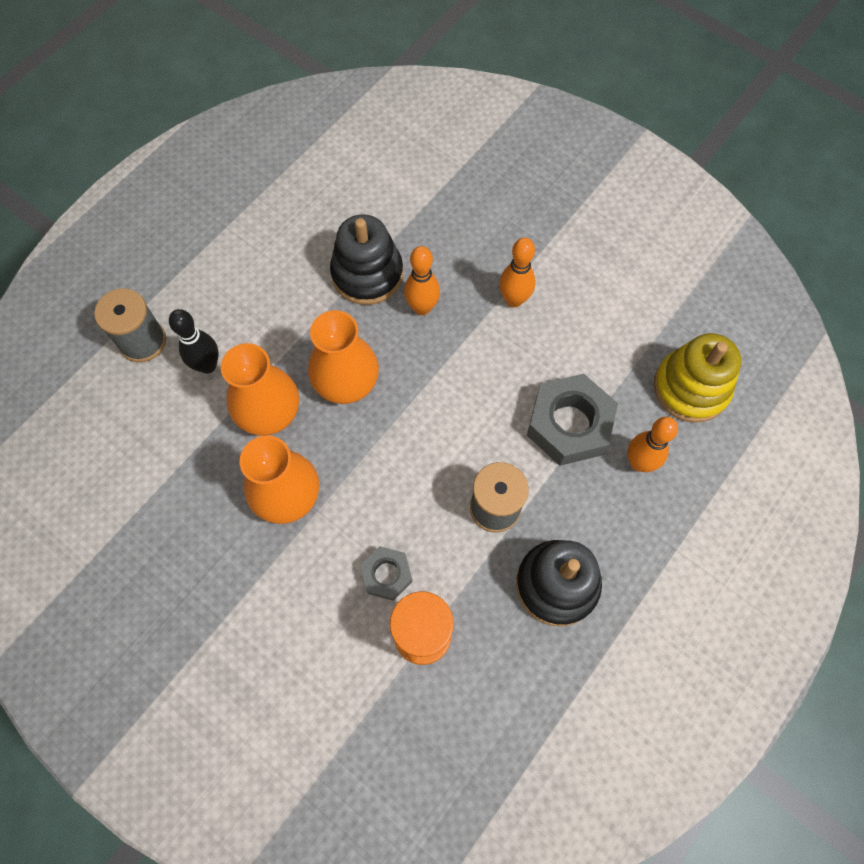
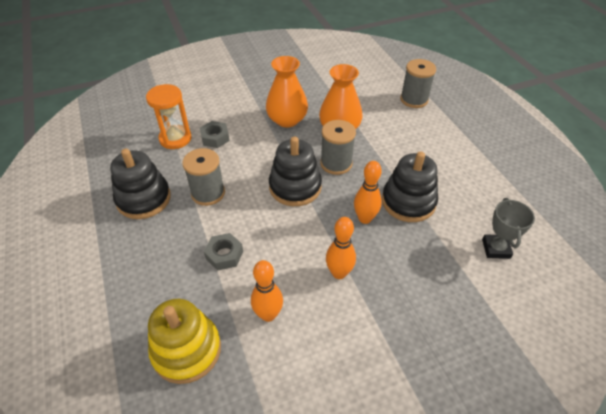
camera: 120 degrees right, 20 degrees down
black bowling pin [169,309,219,374] -> none
orange vase [308,310,379,404] -> grey spool [320,120,356,175]
grey nut [527,374,618,466] -> grey nut [204,233,243,271], size x0.55
orange bowling pin [627,417,678,472] -> orange bowling pin moved to [251,260,283,322]
none -> black stacking toy [269,137,322,206]
none -> grey trophy [482,198,535,259]

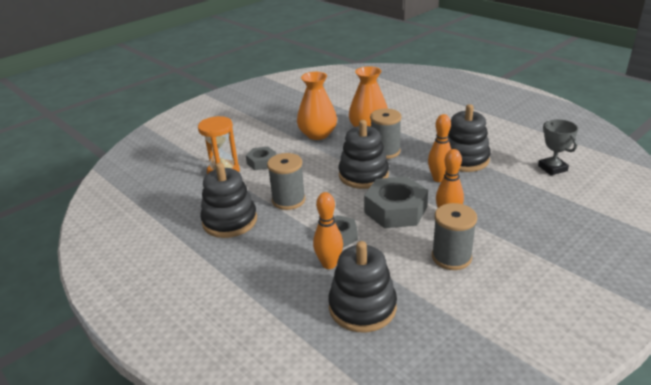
camera: 20 degrees left, 15 degrees down
yellow stacking toy [148,299,221,384] -> black stacking toy [328,241,397,332]
orange bowling pin [251,260,283,322] -> orange bowling pin moved to [313,192,343,269]
grey spool [400,59,436,108] -> grey spool moved to [432,203,477,270]
none -> grey nut [364,176,428,228]

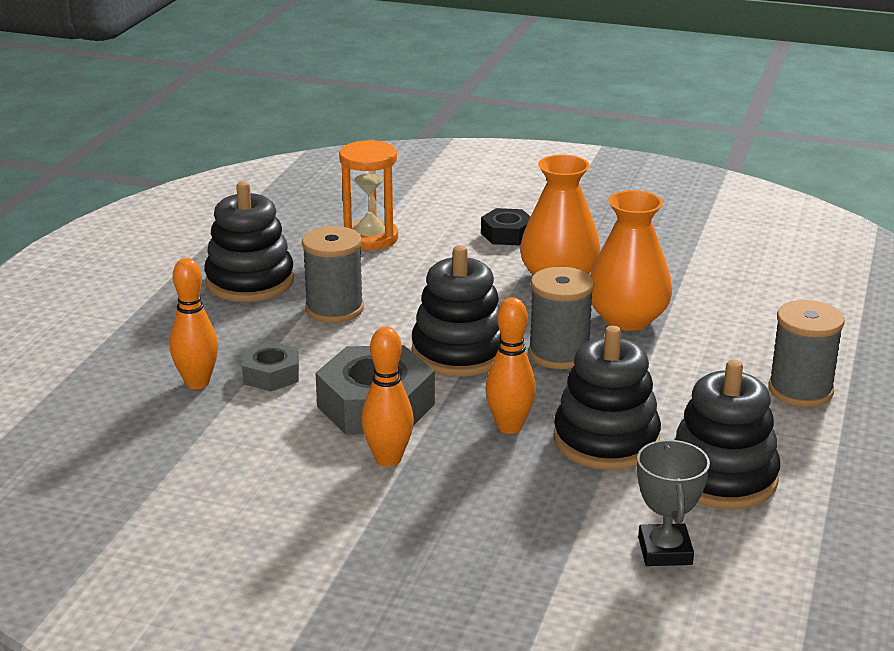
camera: 60 degrees right, 5 degrees down
grey nut [246,147,276,170] -> none
black stacking toy [328,241,397,332] -> black stacking toy moved to [674,360,780,509]
grey spool [432,203,477,270] -> grey spool moved to [768,300,845,407]
grey trophy [538,119,578,175] -> grey trophy turned 45 degrees counterclockwise [637,440,710,566]
none -> black nut [481,208,531,245]

